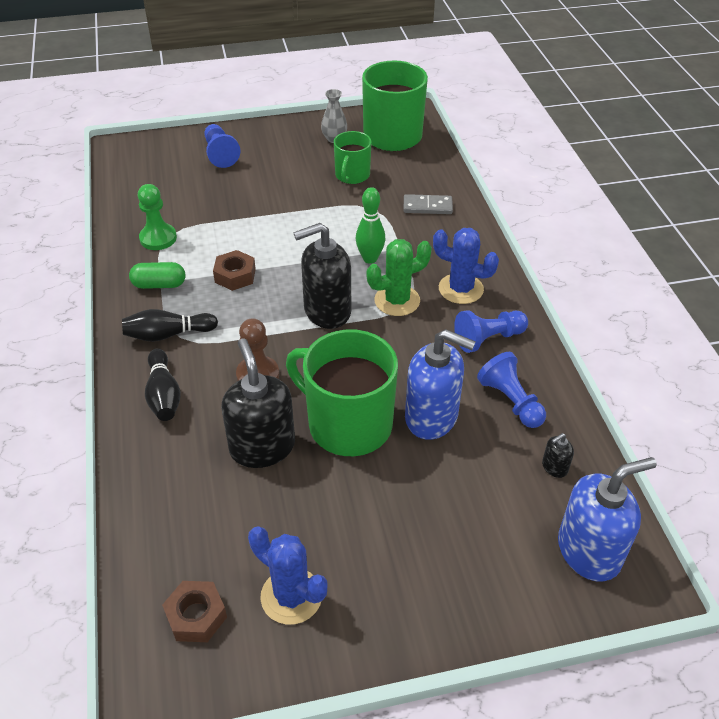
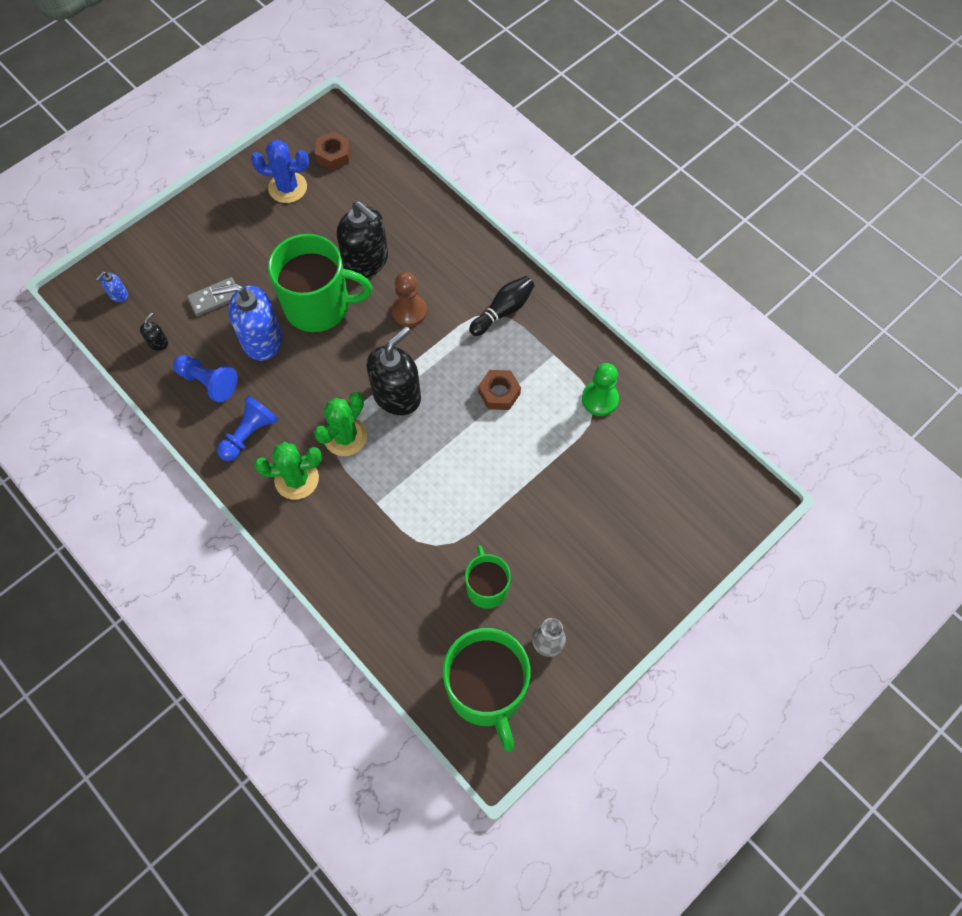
camera: 150 degrees right, 20 degrees up
green capsule [129,262,185,289] -> none
black bowling pin [145,348,181,421] -> none
blue pawn [204,124,240,168] -> none
green bowling pin [356,187,385,264] -> none
grey domino [404,194,453,214] -> grey domino moved to [187,277,236,316]
blue cactus [433,228,499,304] -> green cactus [254,442,322,500]
blue soap dispenser [558,457,657,582] -> blue soap dispenser [96,272,128,302], size x0.43

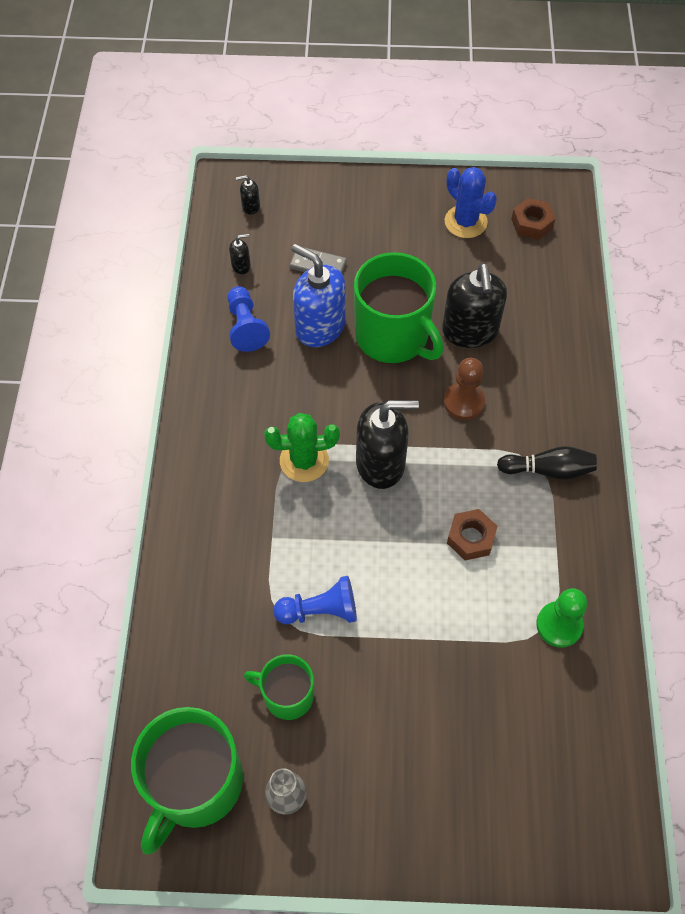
camera: 45 degrees right, 5 degrees down
blue soap dispenser [96,272,128,302] -> black soap dispenser [236,175,260,215]
blue pawn [217,395,278,461] -> blue pawn moved to [273,576,357,624]
green cactus [254,442,322,500] -> none
green mug [465,545,511,609] -> green mug turned 105 degrees counterclockwise [244,654,314,720]

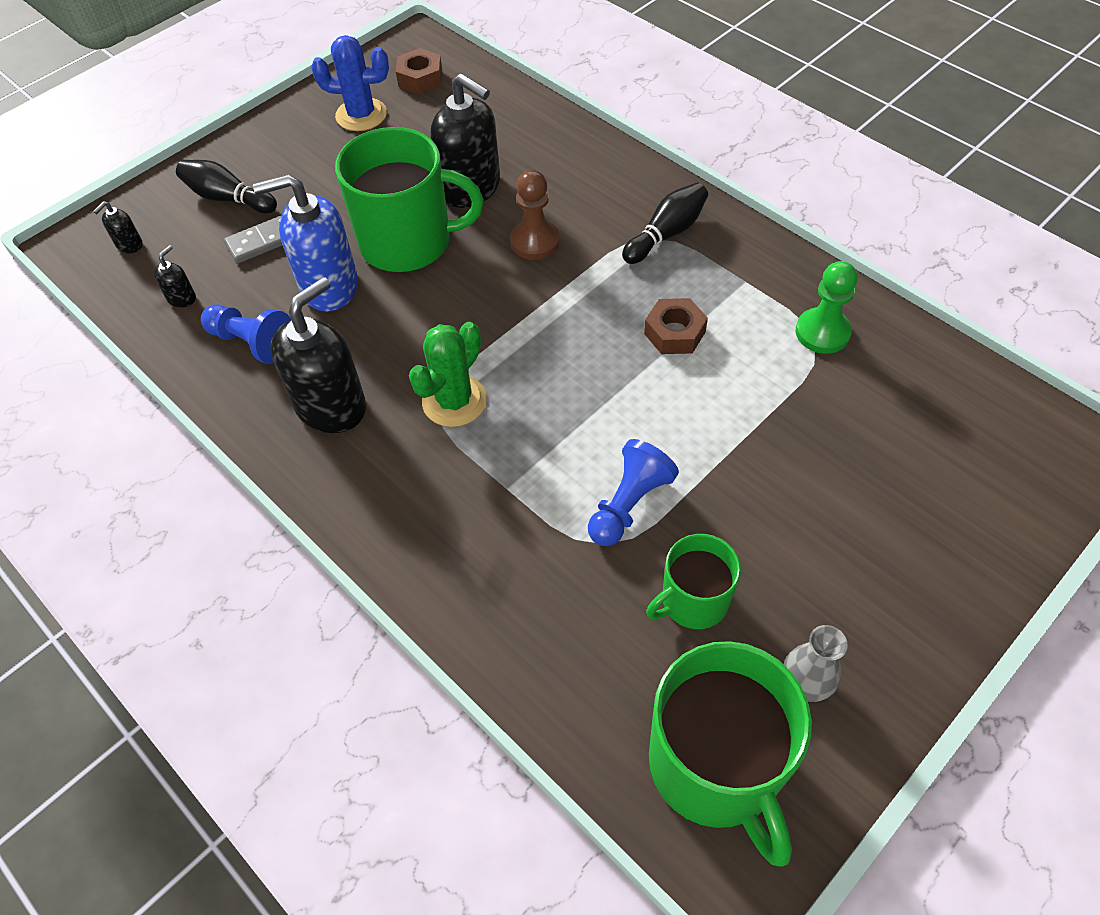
camera: 45 degrees left, 5 degrees down
black soap dispenser [356,400,419,489] -> black soap dispenser moved to [270,277,366,433]
none -> black bowling pin [176,160,277,213]

